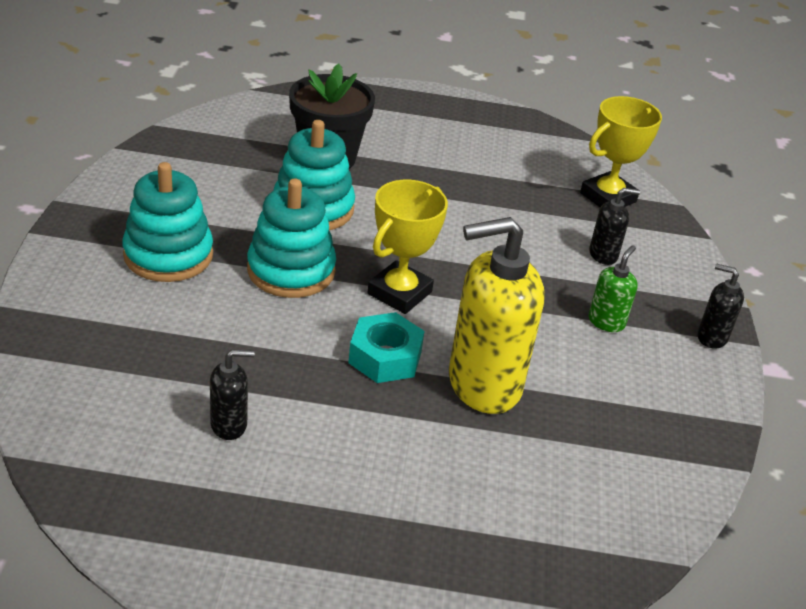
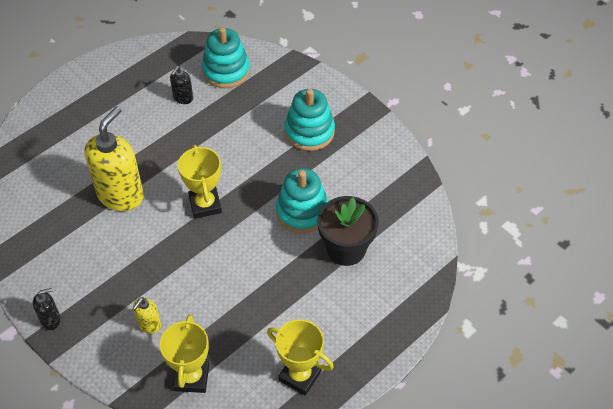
camera: 135 degrees right, 15 degrees up
turquoise stacking toy [247,179,336,298] -> turquoise stacking toy moved to [202,27,250,88]
turquoise nut [348,312,425,383] -> none
black soap dispenser [589,188,640,265] -> yellow soap dispenser [133,297,161,334]
green soap dispenser [589,245,638,332] -> none
none -> yellow trophy [267,319,334,395]

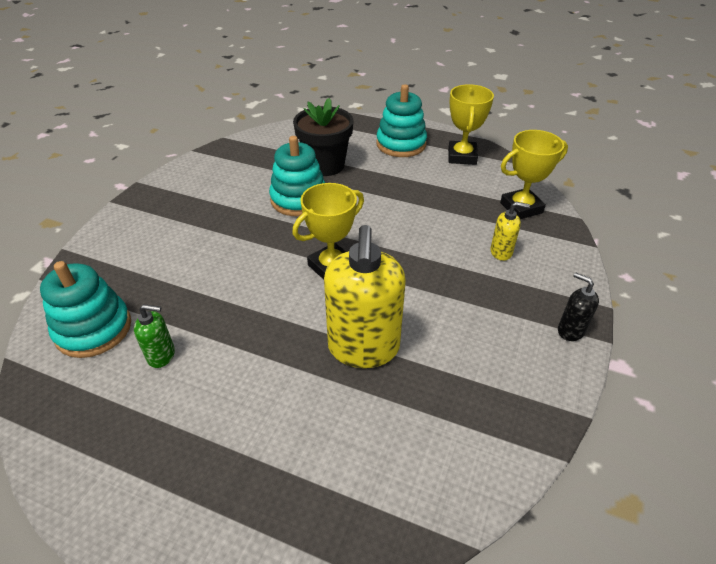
camera: 115 degrees left, 10 degrees down
yellow soap dispenser [85,106,144,211] -> yellow soap dispenser turned 90 degrees counterclockwise [324,225,406,368]
black soap dispenser [170,66,193,104] -> green soap dispenser [134,304,175,368]
turquoise stacking toy [285,89,335,151] -> turquoise stacking toy moved to [376,84,427,157]

